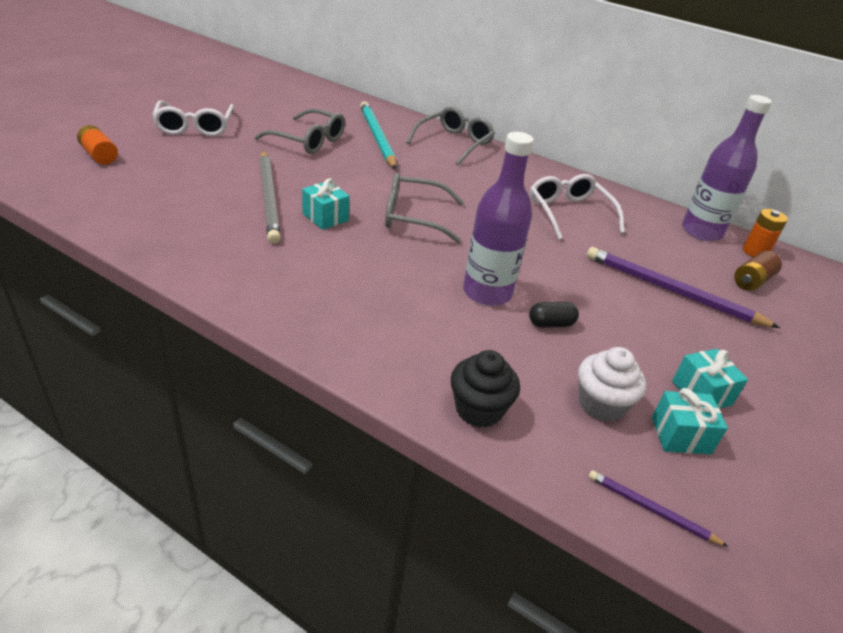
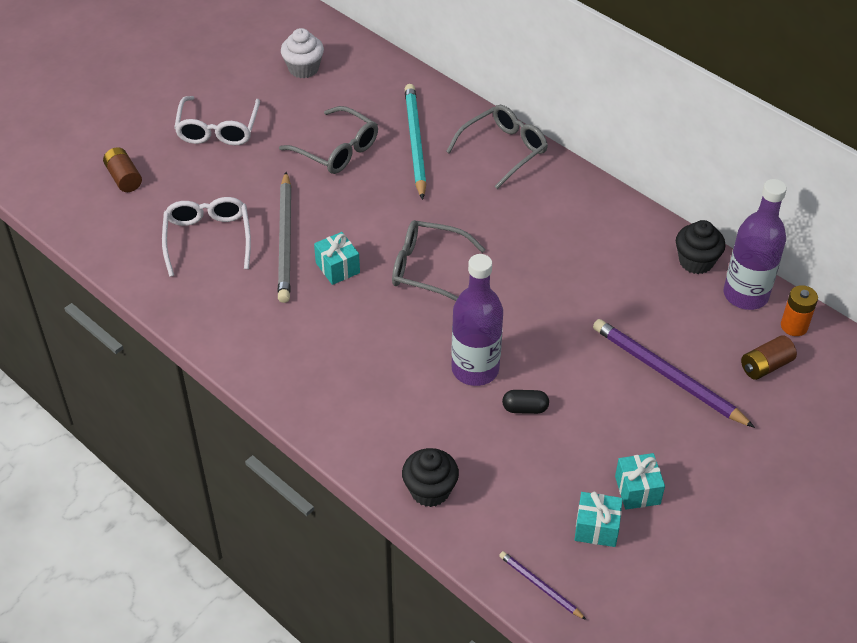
camera: 15 degrees right, 10 degrees up
orange battery [77,125,118,165] -> brown battery [103,147,142,192]
white glasses [530,174,625,240] -> white glasses moved to [162,197,251,277]
white cupcake [578,347,646,422] -> white cupcake moved to [281,28,324,78]
none -> black cupcake [676,220,725,274]

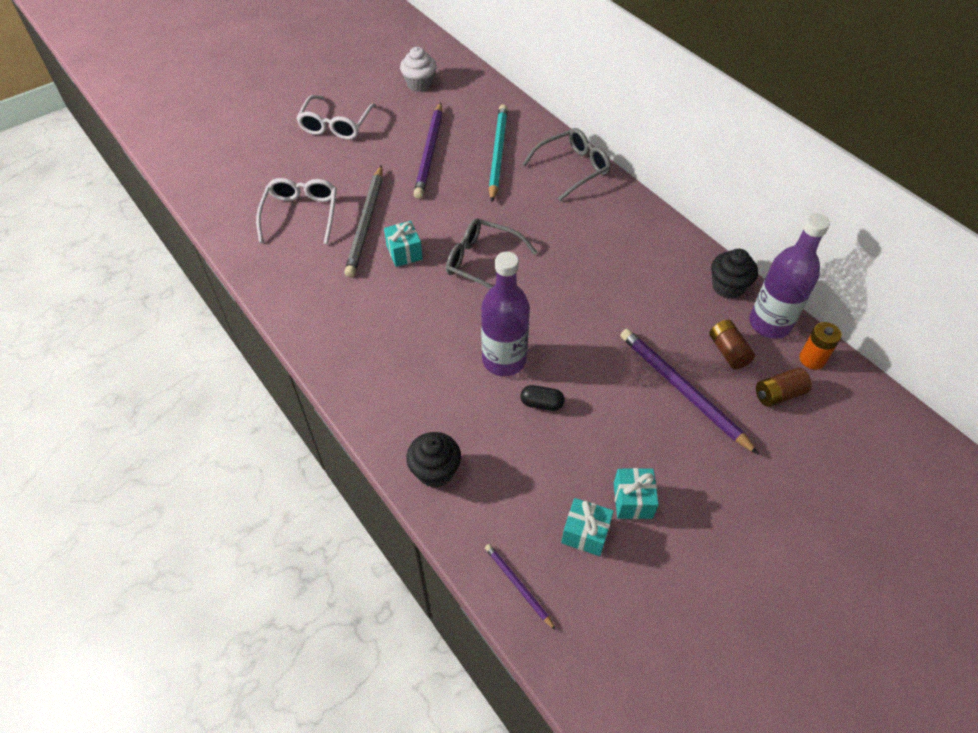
camera: 10 degrees right, 5 degrees up
brown battery [103,147,142,192] -> brown battery moved to [709,320,755,369]
grey glasses [279,106,378,174] -> purple pencil [414,102,443,199]

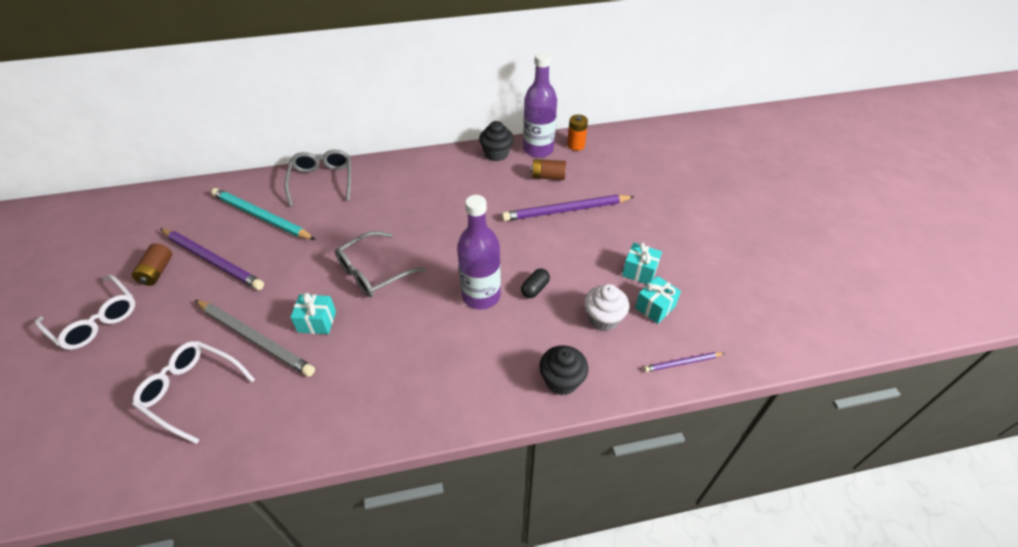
camera: 65 degrees left, 5 degrees down
white cupcake [400,47,437,92] -> white cupcake moved to [584,284,630,331]
brown battery [756,368,812,407] -> brown battery moved to [132,243,172,286]

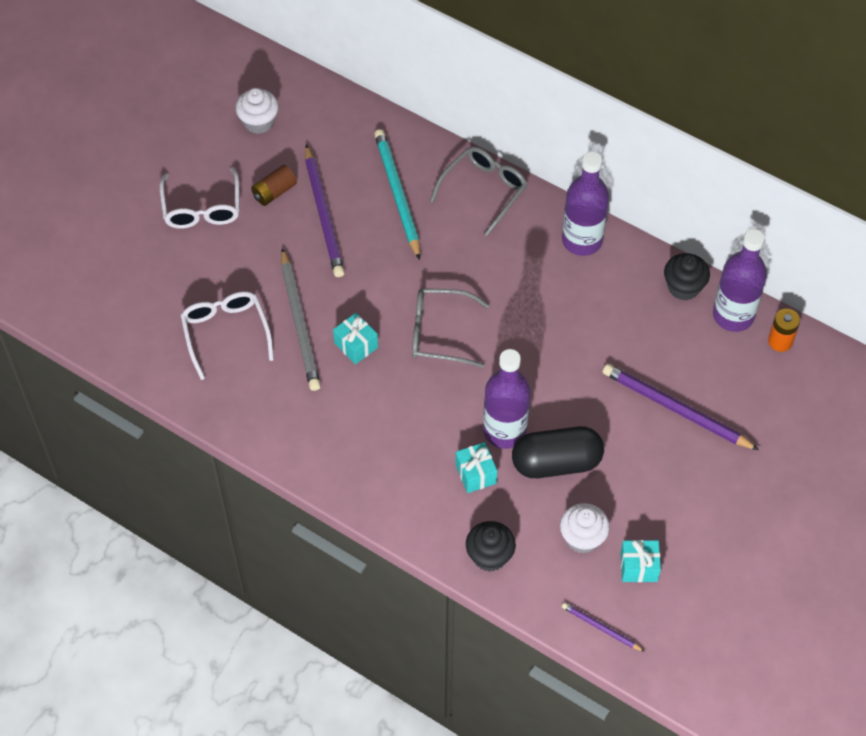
camera: 45 degrees right, 10 degrees up
black capsule [521,268,550,298] -> black capsule [512,426,604,478], size x2.20
brown battery [530,159,566,180] -> none
turquoise gift [622,242,662,284] -> turquoise gift moved to [455,442,497,493]
none -> white cupcake [235,88,279,134]
none -> purple bottle [562,151,609,256]

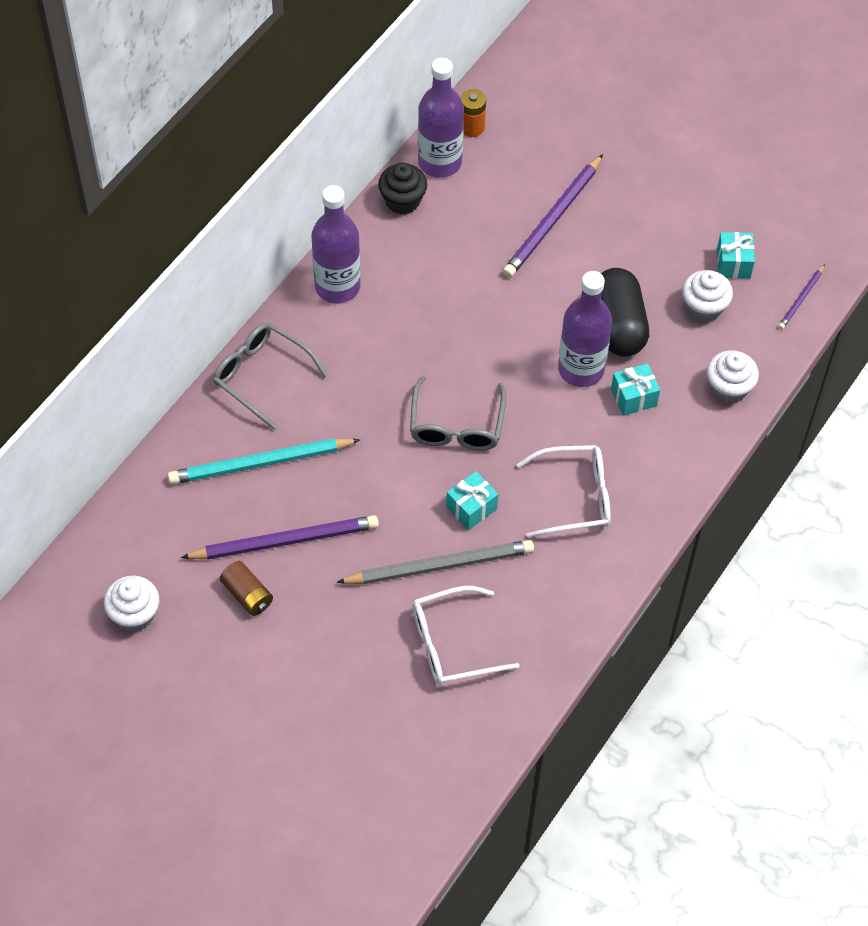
camera: 90 degrees left, 0 degrees up
white glasses [159,167,239,229] -> white glasses moved to [517,445,611,538]
black cupcake [466,521,516,572] -> white cupcake [707,350,759,404]

